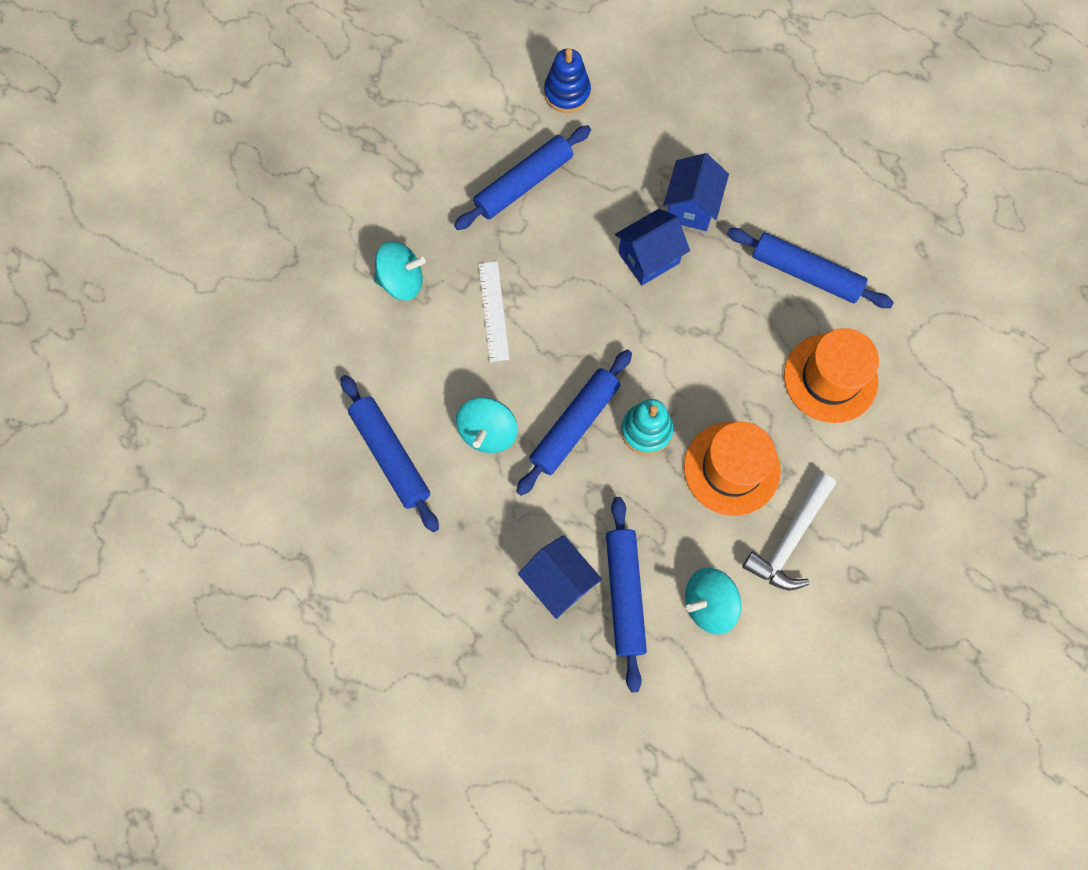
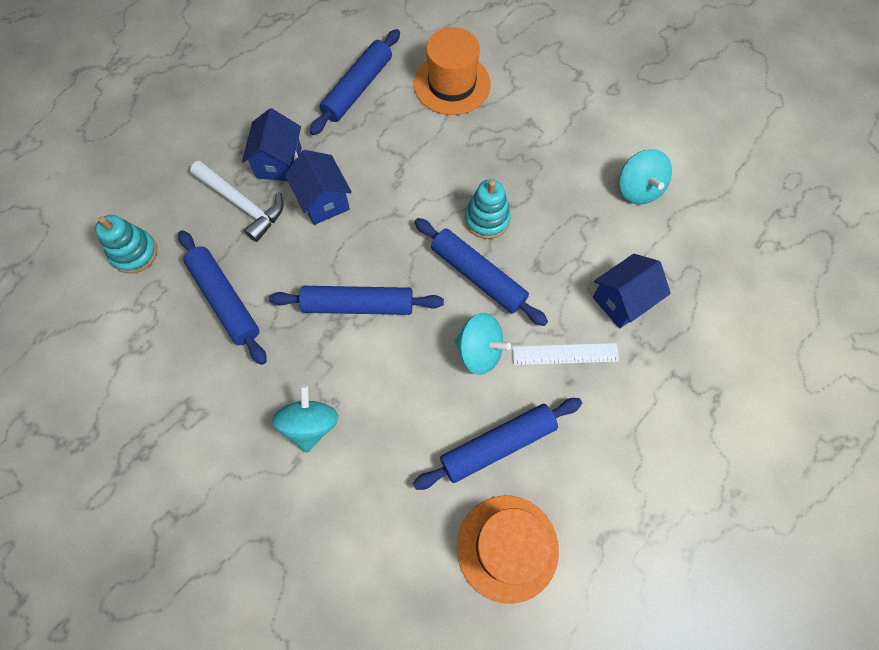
camera: 85 degrees left, 5 degrees down
white ruler [479,261,509,362] -> white ruler moved to [512,343,619,365]
blue stacking toy [544,48,591,113] -> turquoise stacking toy [95,215,157,274]
blue rolling pin [606,497,647,692] -> blue rolling pin moved to [269,286,444,315]
blue house [663,153,729,231] -> blue house turned 75 degrees clockwise [242,108,302,181]
orange hat [684,422,781,516] -> orange hat moved to [457,496,559,604]
white hammer [742,473,836,590] -> white hammer moved to [190,161,284,242]

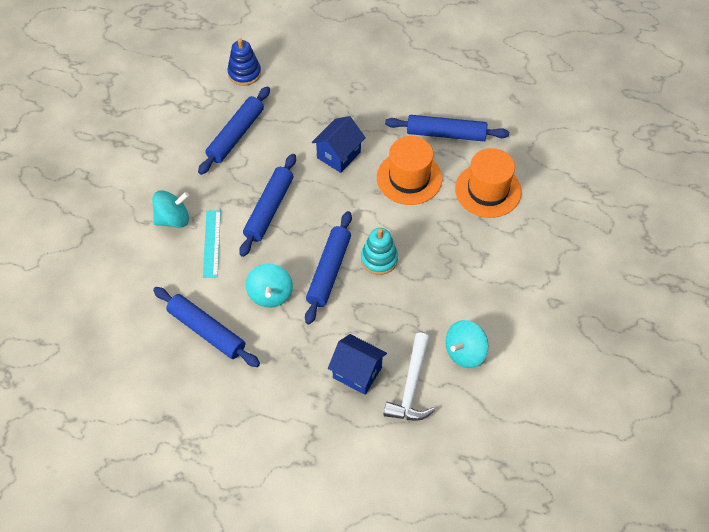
camera: 65 degrees right, 10 degrees down
turquoise stacking toy [95,215,157,274] -> blue stacking toy [227,38,261,86]
white hammer [190,161,284,242] -> white hammer moved to [384,333,435,421]
blue house [242,108,302,181] -> none
blue rolling pin [269,286,444,315] -> blue rolling pin turned 45 degrees clockwise [239,154,296,257]
orange hat [457,496,559,604] -> orange hat moved to [377,136,442,205]
white ruler [512,343,619,365] -> none
none -> turquoise ruler [203,210,221,278]

